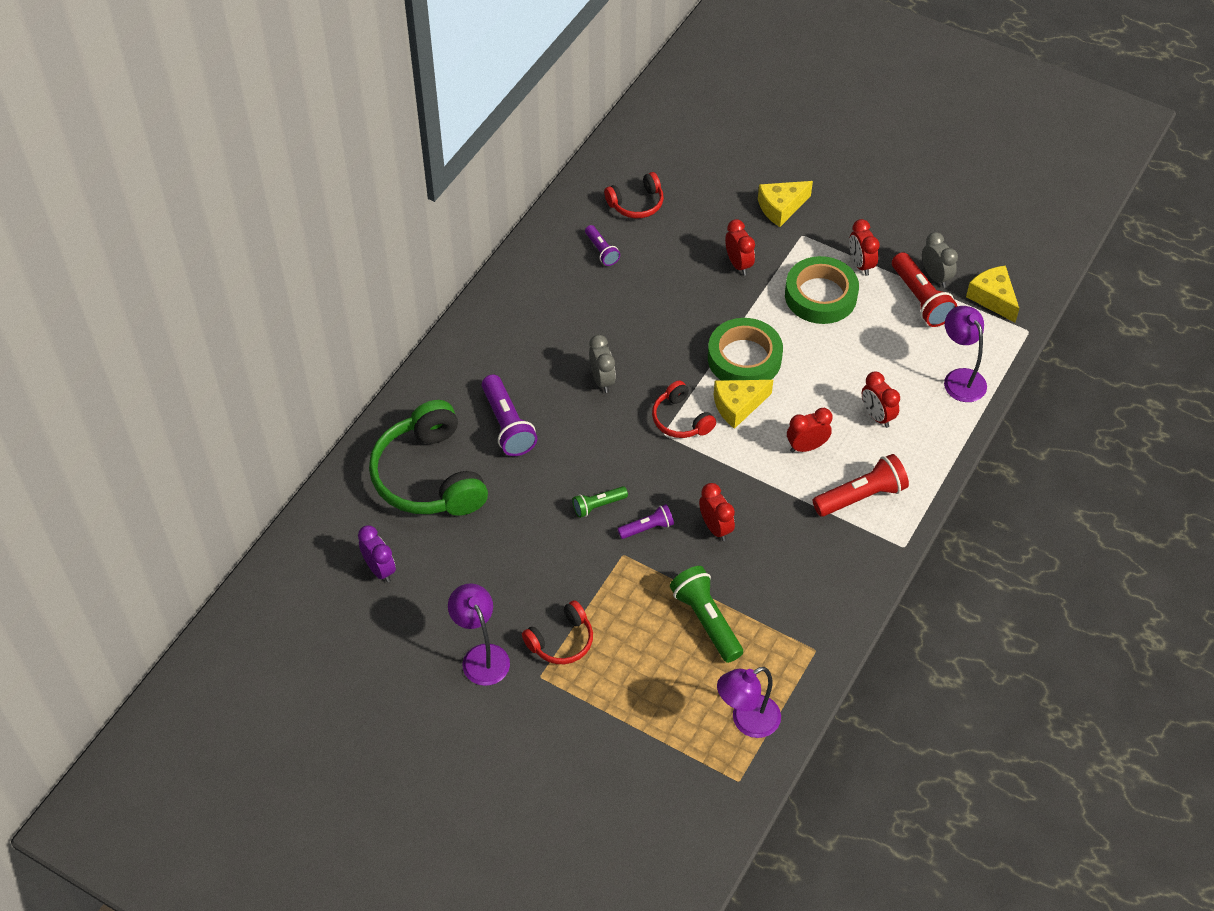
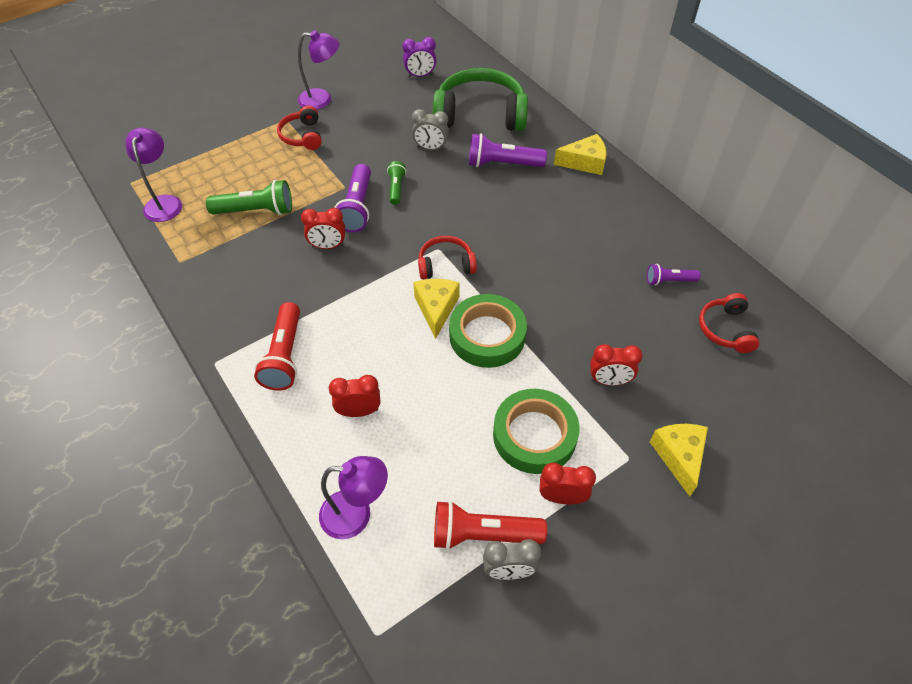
camera: 115 degrees right, 0 degrees up
grey clock [589,335,616,393] -> grey clock moved to [412,109,449,150]
purple flashlight [618,504,674,539] -> purple flashlight [334,164,371,232], size x1.73
red clock [787,408,833,452] -> none
yellow cheese [966,265,1019,323] -> yellow cheese moved to [554,134,606,175]

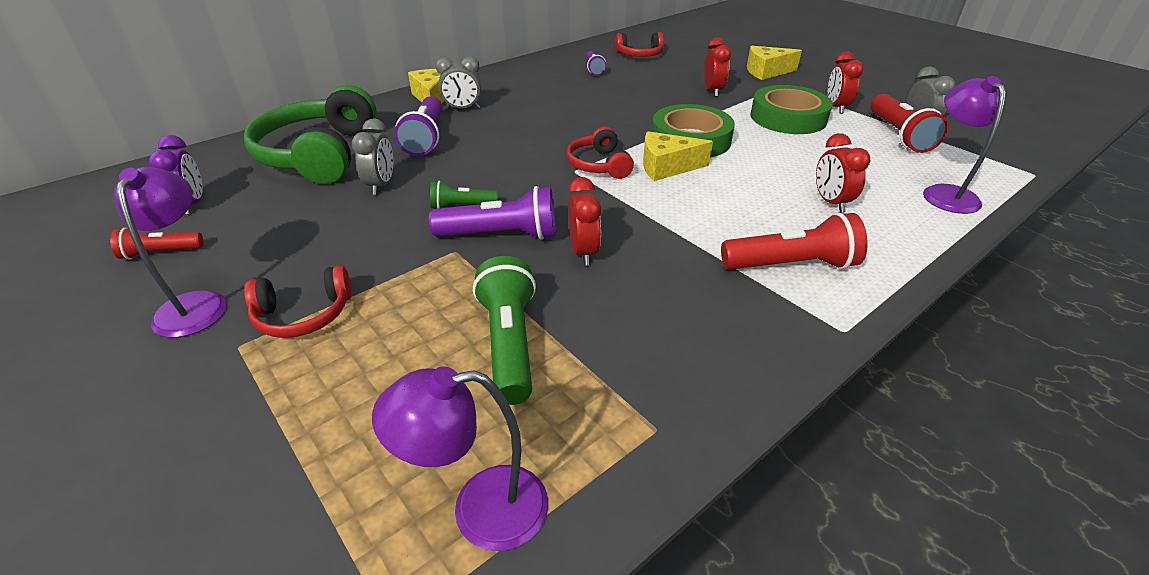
camera: 95 degrees left, 15 degrees down
none -> red flashlight [110,227,203,260]
none -> grey clock [436,56,481,110]

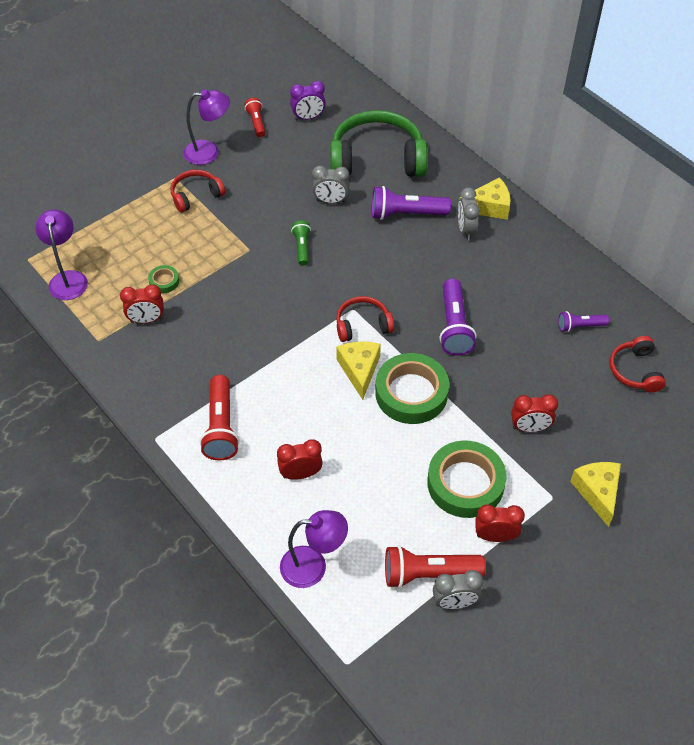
camera: 90 degrees right, 15 degrees up
red headphones [244,265,352,338] -> red headphones turned 75 degrees clockwise [171,170,225,213]
purple flashlight [429,186,556,240] -> purple flashlight moved to [439,279,477,356]
green flashlight [473,256,536,405] -> green tape [148,265,179,293]
red clock [568,177,601,266] -> red clock moved to [120,284,164,323]

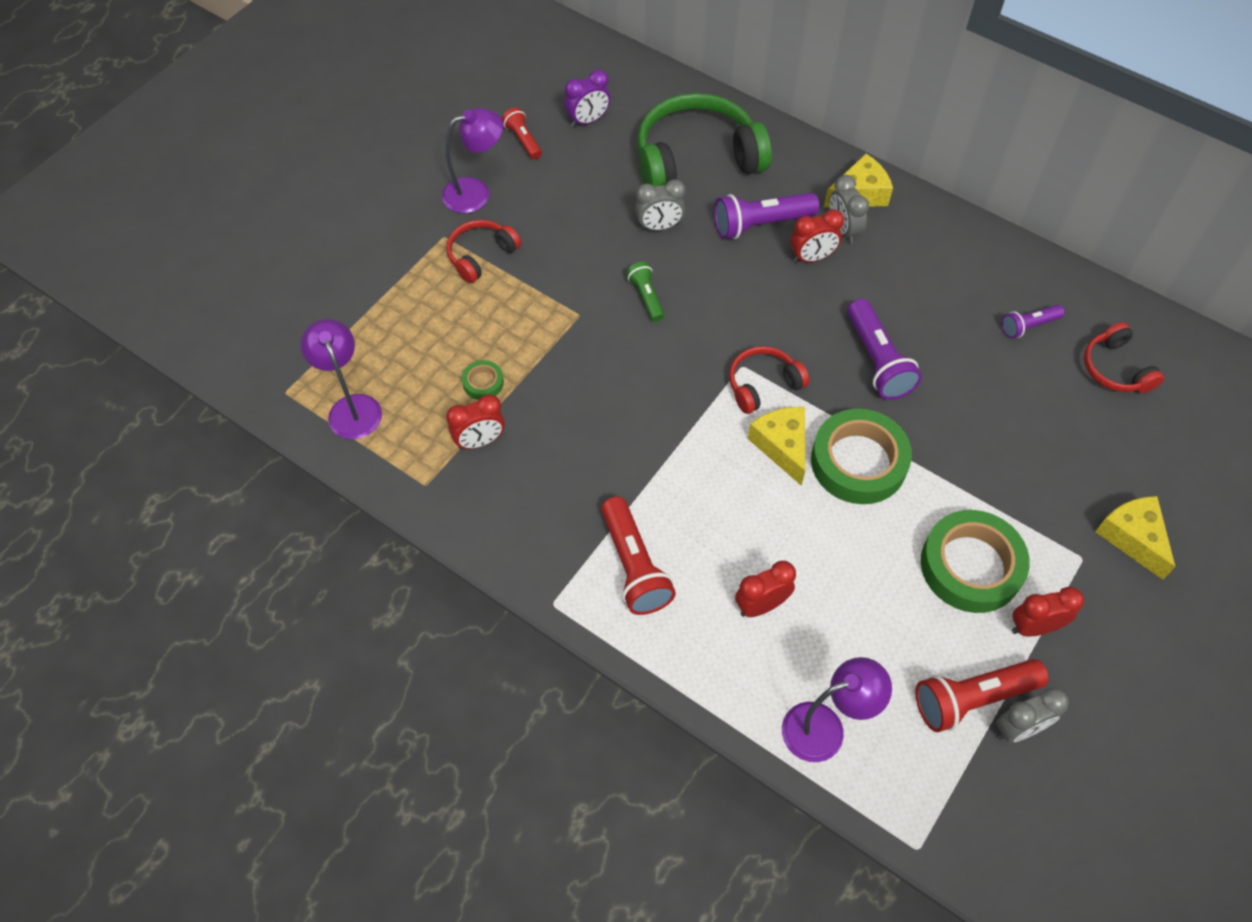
camera: 15 degrees left, 5 degrees up
red clock [511,394,558,432] -> red clock moved to [790,209,844,263]

